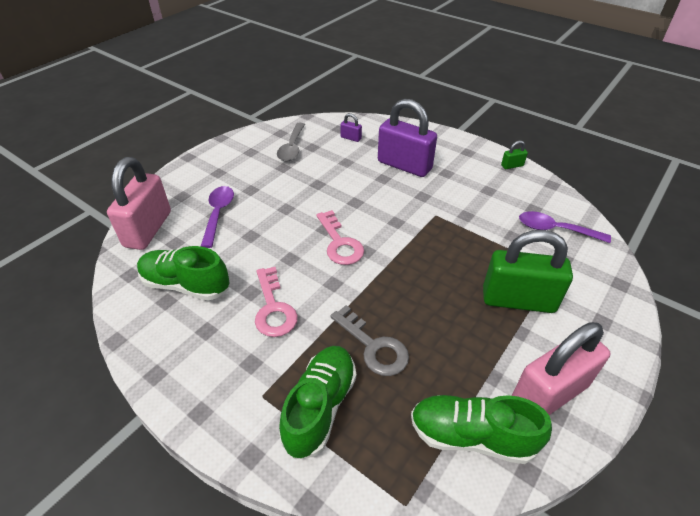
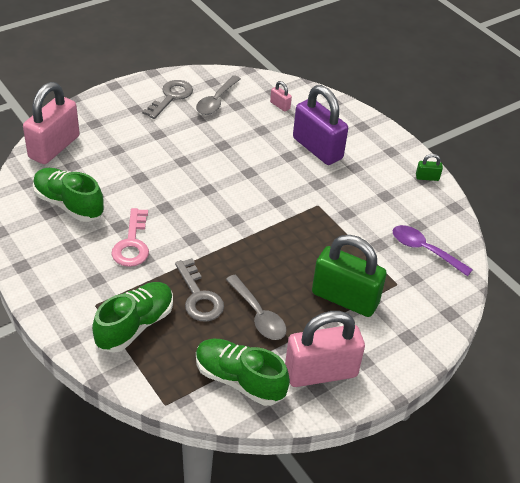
camera: 15 degrees right, 0 degrees up
purple spoon [201,186,234,248] -> none
pink key [316,210,364,265] -> none
purple padlock [340,113,362,142] -> pink padlock [270,81,292,112]
none -> grey key [142,80,193,119]
none -> grey spoon [226,275,286,340]

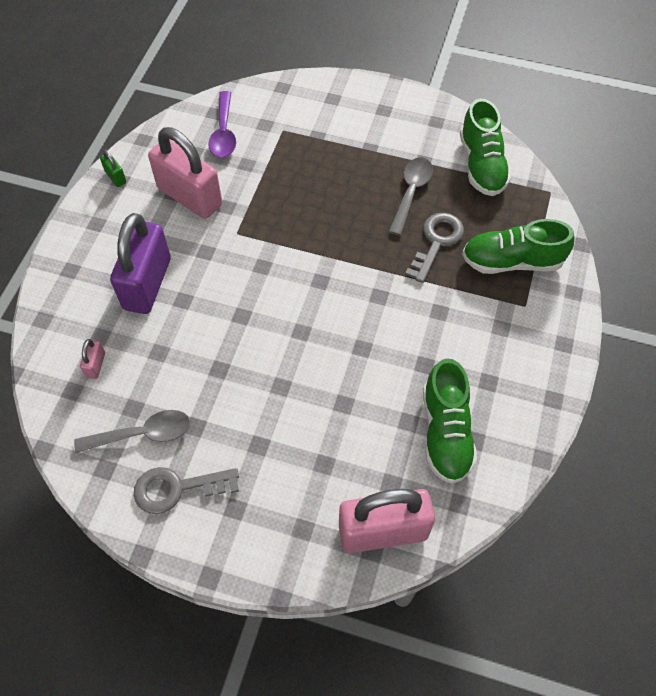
camera: 125 degrees left, 15 degrees up
pink key [111,208,149,267] -> none
pink padlock [285,311,365,387] -> pink padlock moved to [148,127,222,219]
green padlock [312,235,387,317] -> none

